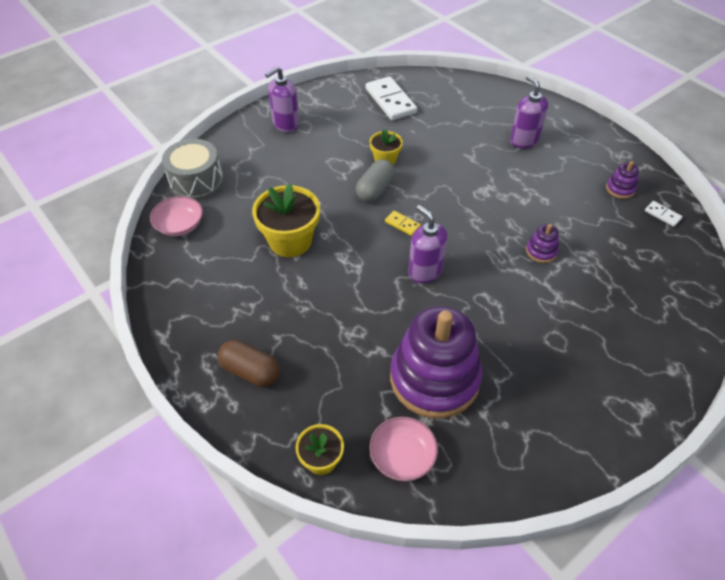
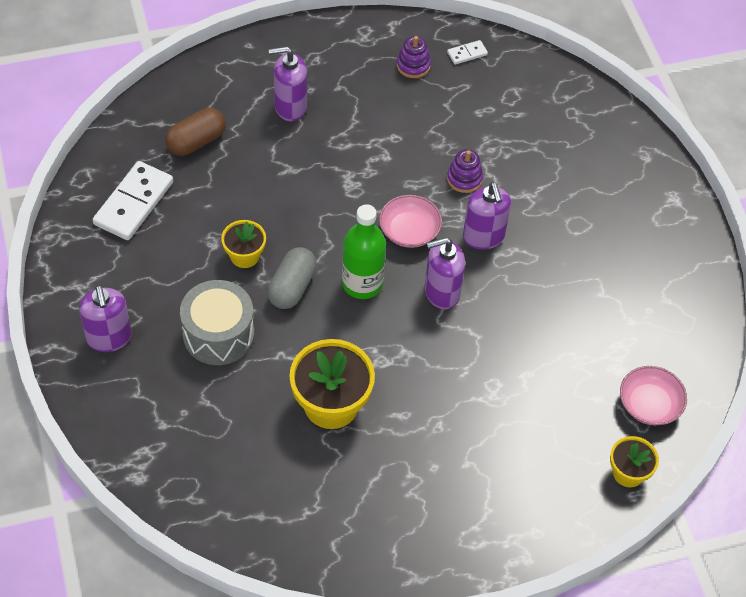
camera: 70 degrees left, 5 degrees up
pink bowl [150,196,203,236] -> pink bowl moved to [379,195,442,248]
grey drum [162,139,223,200] -> grey drum moved to [180,280,254,365]
brown capsule [218,340,280,387] -> brown capsule moved to [165,108,226,156]
grey capsule [356,159,395,202] -> grey capsule turned 60 degrees clockwise [267,247,317,309]
white domino [366,76,417,120] -> white domino turned 60 degrees counterclockwise [93,161,173,240]
yellow domino [385,211,421,236] -> green bottle [342,204,386,299]
purple stacking toy [390,306,482,418] -> none
none -> purple soap dispenser [463,182,511,250]

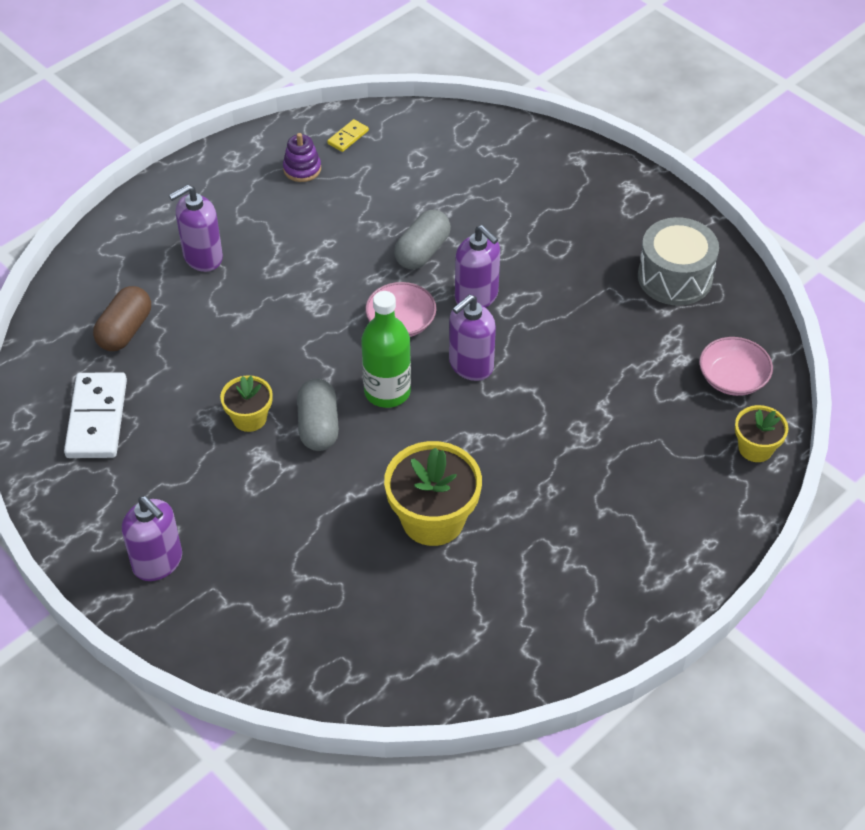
camera: 25 degrees left, 5 degrees down
grey drum [180,280,254,365] -> grey drum moved to [638,217,719,306]
white domino [447,40,488,65] -> yellow domino [327,119,369,152]
purple stacking toy [447,149,483,193] -> grey capsule [394,210,451,269]

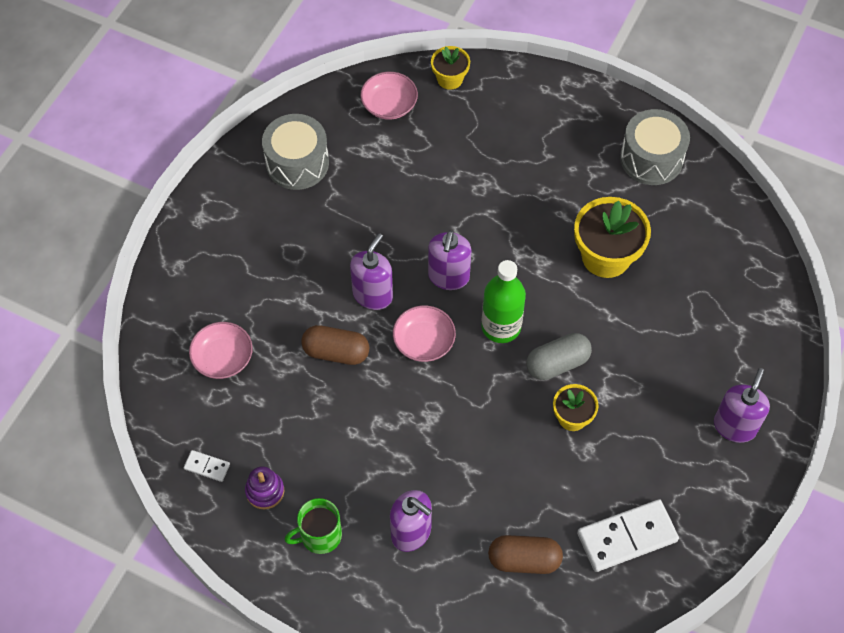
camera: 110 degrees left, 10 degrees up
yellow domino [327,119,369,152] -> white domino [184,450,230,482]
grey capsule [394,210,451,269] -> brown capsule [301,325,369,365]
purple soap dispenser [449,294,496,381] -> purple soap dispenser turned 75 degrees clockwise [428,230,472,290]
none -> pink bowl [189,322,253,379]
none -> green mug [285,498,342,554]
none -> grey drum [620,109,690,185]

